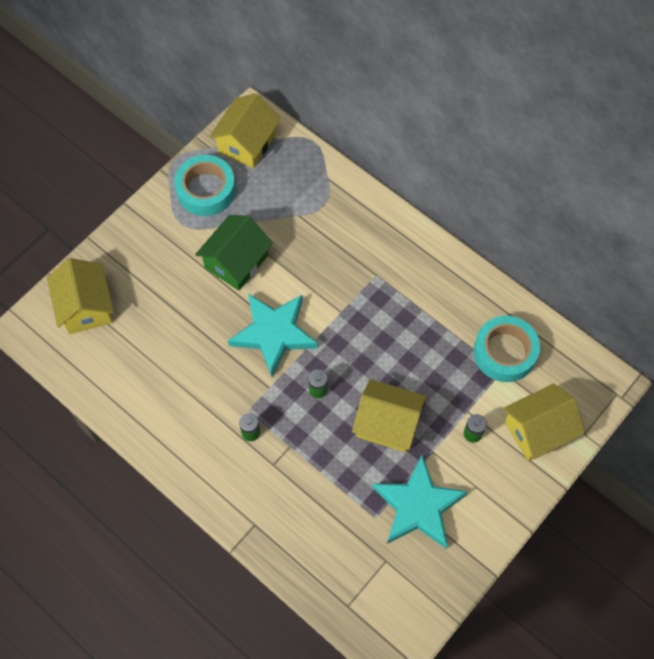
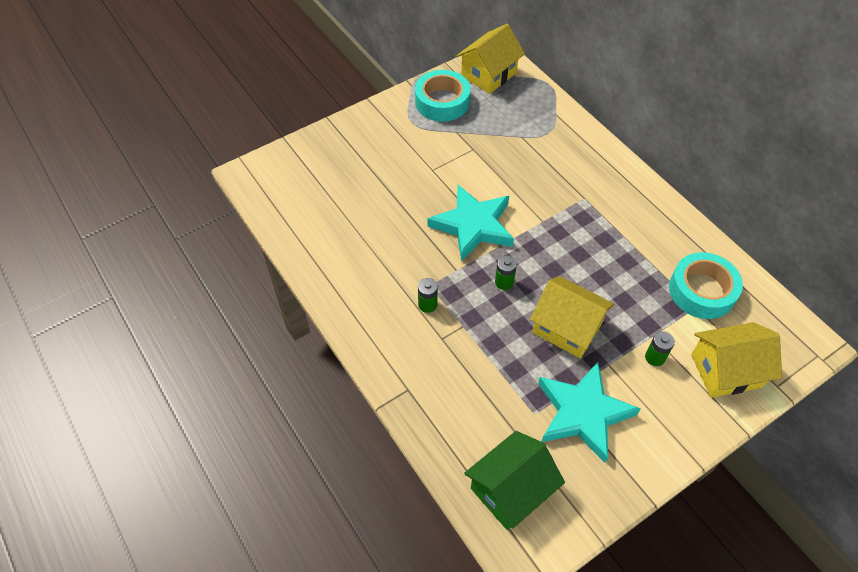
camera: 15 degrees right, 10 degrees down
yellow house [47,258,114,334] -> none
green house [195,215,273,291] -> green house moved to [464,431,565,530]

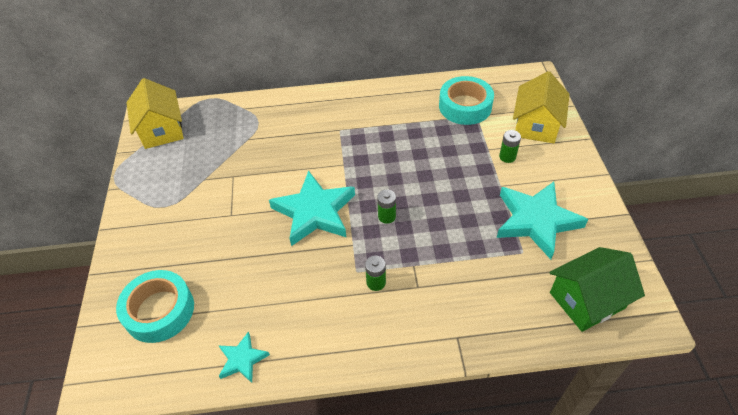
camera: 60 degrees left, 5 degrees down
turquoise tape [415,70,470,122] -> turquoise tape moved to [116,270,194,343]
green house [464,431,565,530] -> green house turned 75 degrees clockwise [550,247,645,332]
yellow house [530,276,614,358] -> none
none -> turquoise star [219,331,270,383]

